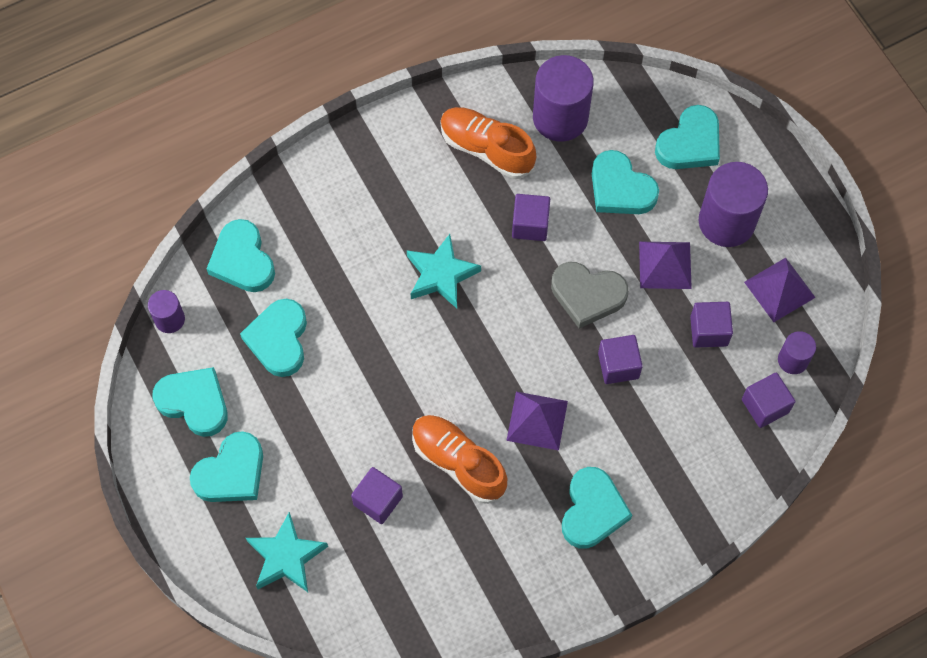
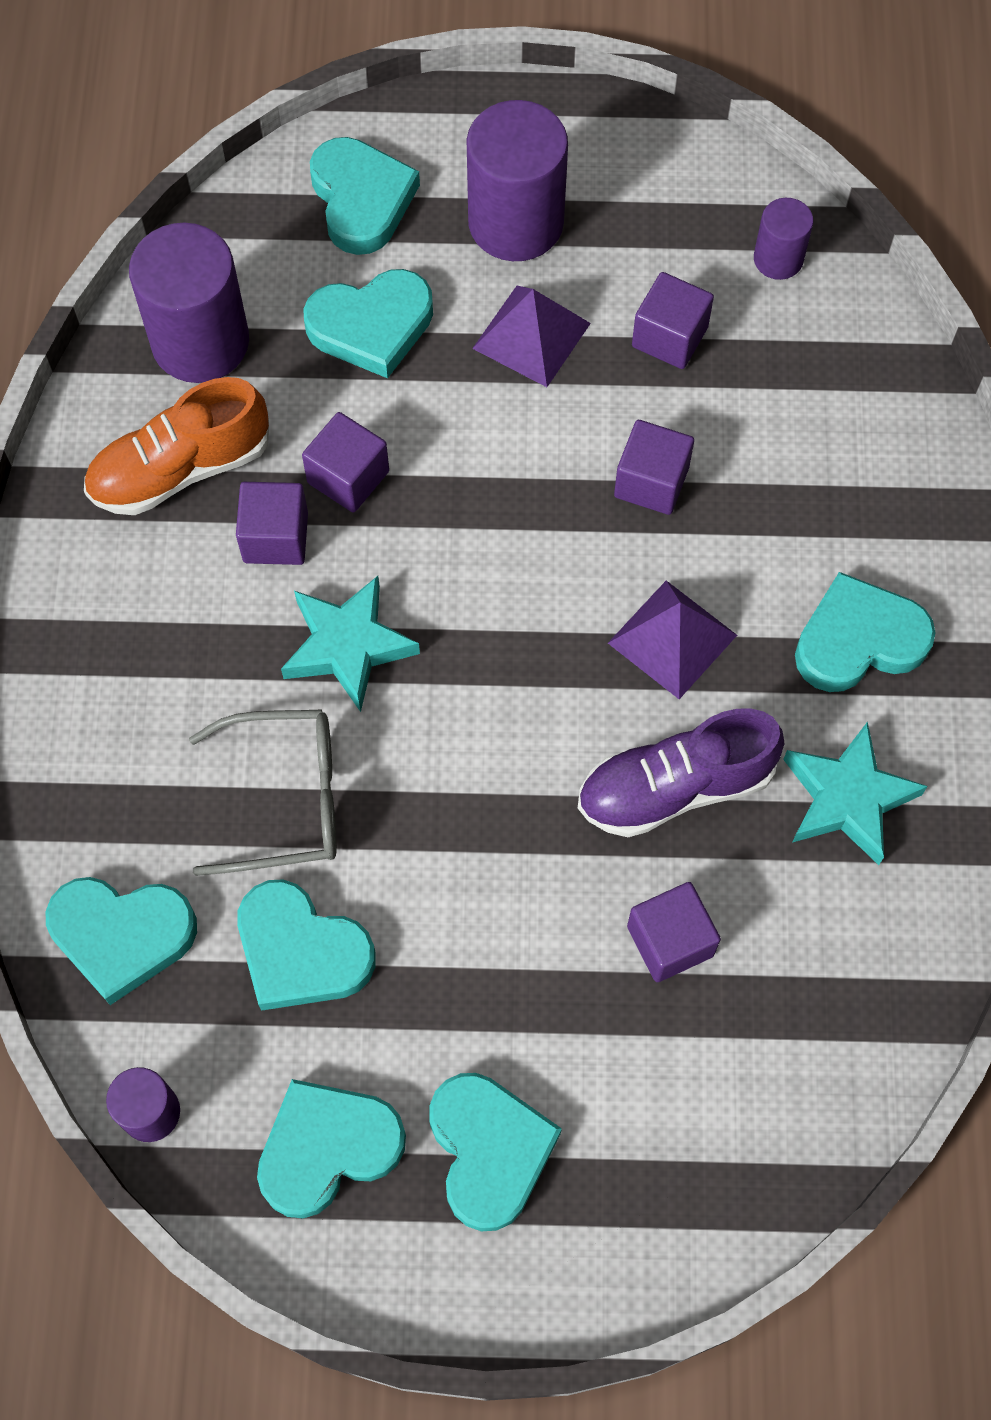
camera: 60 degrees left, 0 degrees up
turquoise star [246,512,328,592] -> turquoise star moved to [783,721,928,865]
orange shoe [412,415,507,504] -> purple shoe [578,709,784,837]
grey heart [551,262,629,328] -> none
turquoise heart [562,467,632,549] -> turquoise heart turned 60 degrees counterclockwise [795,572,936,692]
purple cube [742,372,796,428] -> purple cube moved to [236,482,308,565]
purple pyramid [744,258,816,322] -> none
none -> grey glasses [189,710,337,876]

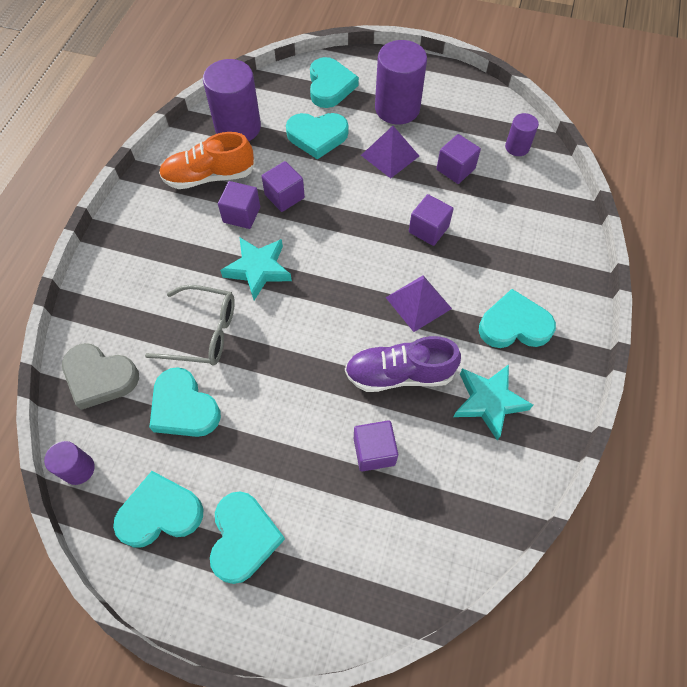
camera: 15 degrees right, 5 degrees down
turquoise heart [46,877,197,1005] -> grey heart [62,343,139,410]

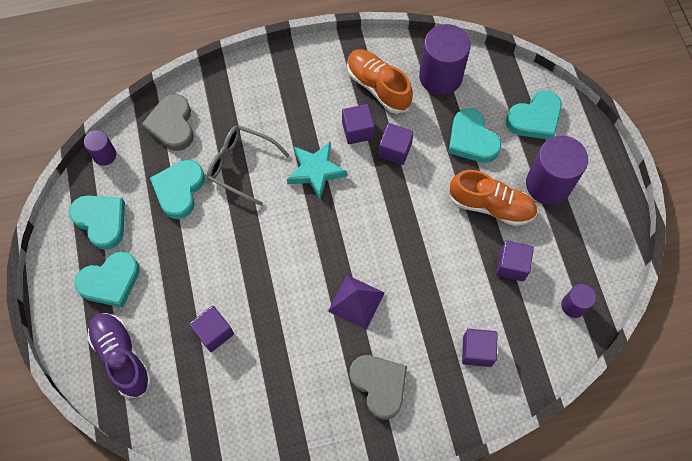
camera: 60 degrees right, 5 degrees up
grey glasses [145,285,235,366] -> grey glasses turned 135 degrees clockwise [207,125,290,206]
purple shoe [345,336,461,392] -> purple shoe moved to [87,313,152,398]
purple pyramid [361,126,419,178] -> orange shoe [448,170,537,226]
purple cube [409,194,454,246] -> purple cube moved to [462,329,498,367]
turquoise star [454,364,533,440] -> none
turquoise heart [479,289,556,348] -> grey heart [349,355,407,420]

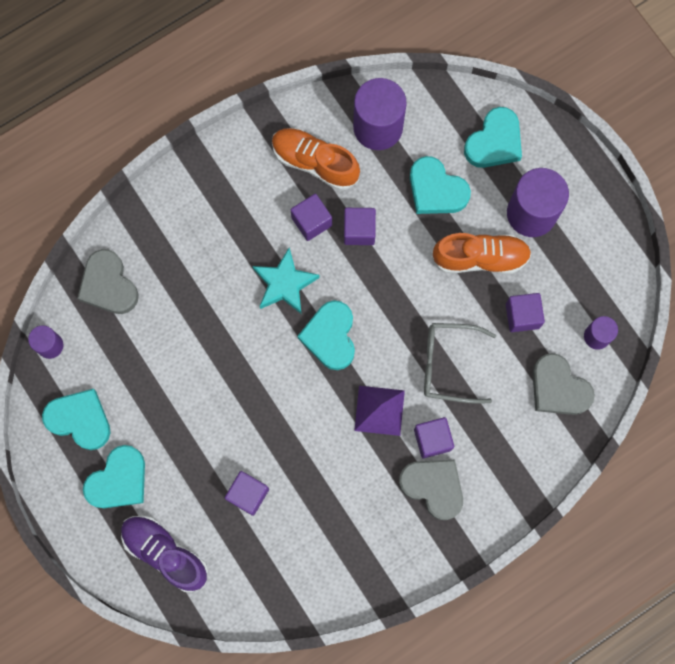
camera: 20 degrees left, 10 degrees up
turquoise heart [150,160,205,219] -> turquoise heart moved to [298,301,355,370]
grey glasses [207,125,290,206] -> grey glasses moved to [424,323,496,404]
purple cube [462,329,498,367] -> purple cube moved to [414,417,454,458]
none -> grey heart [532,353,595,415]

